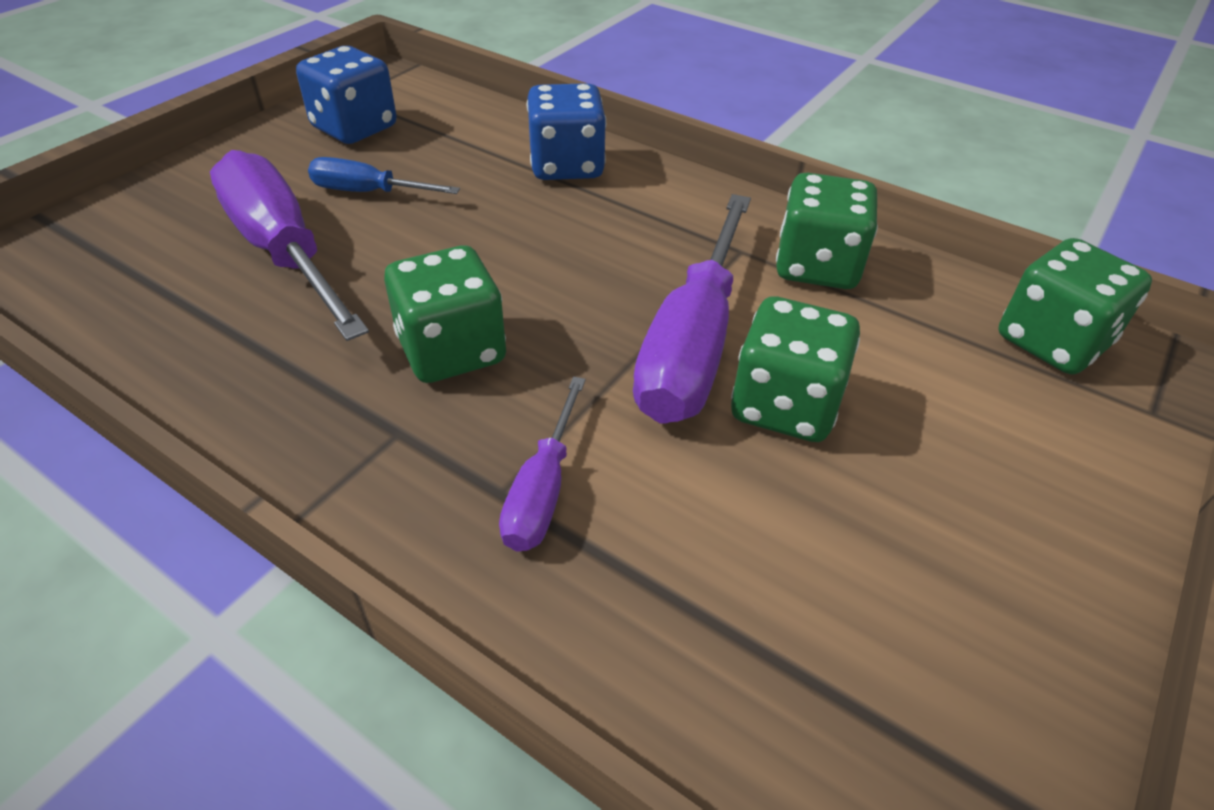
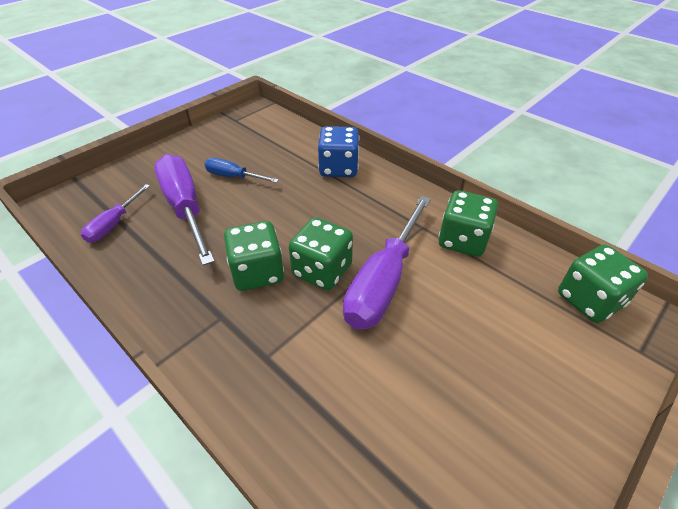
camera: 10 degrees right, 0 degrees up
blue dice [296,46,396,144] -> none
purple screwdriver [499,376,586,551] -> purple screwdriver moved to [81,184,150,243]
green dice [731,297,860,442] -> green dice moved to [289,217,353,290]

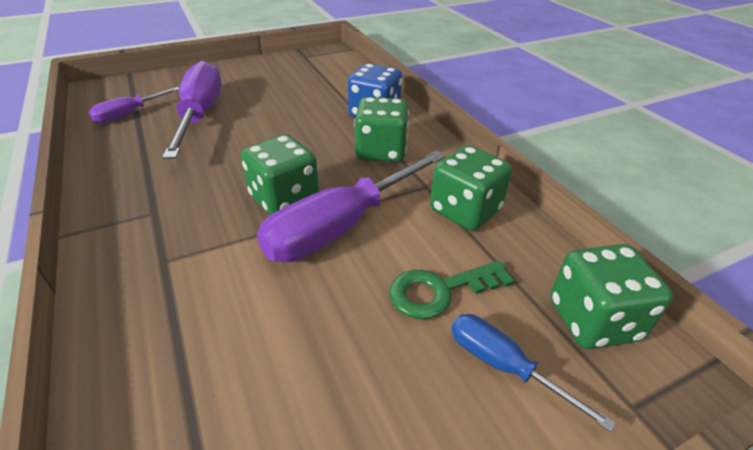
camera: 20 degrees right, 5 degrees down
blue screwdriver [204,158,279,183] -> blue screwdriver moved to [451,314,616,432]
green dice [224,221,284,291] -> green dice moved to [354,97,409,162]
none -> green key [389,261,514,319]

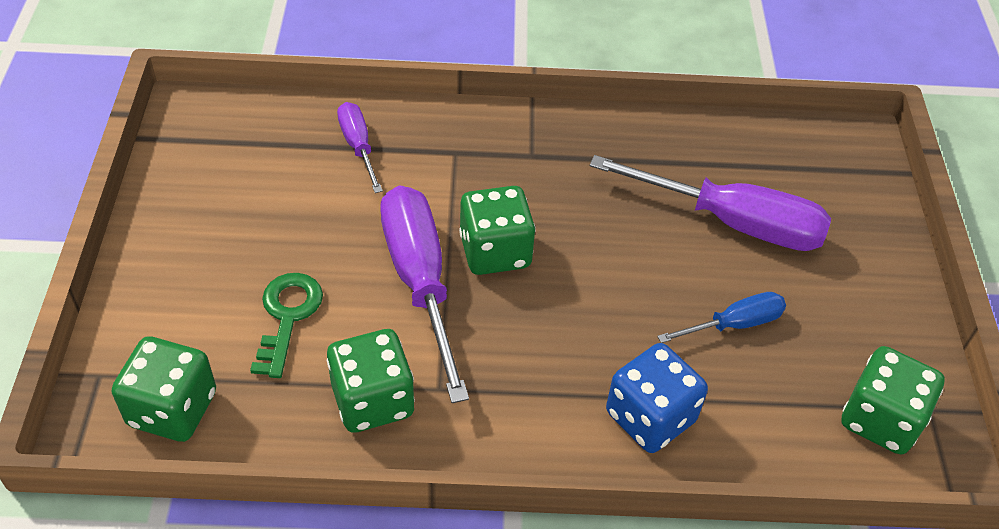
camera: 115 degrees right, 10 degrees up
purple screwdriver [89,87,179,123] -> purple screwdriver moved to [337,102,383,193]
green dice [354,97,409,162] -> green dice moved to [841,346,945,455]
blue screwdriver [451,314,616,432] -> blue screwdriver moved to [657,292,786,343]

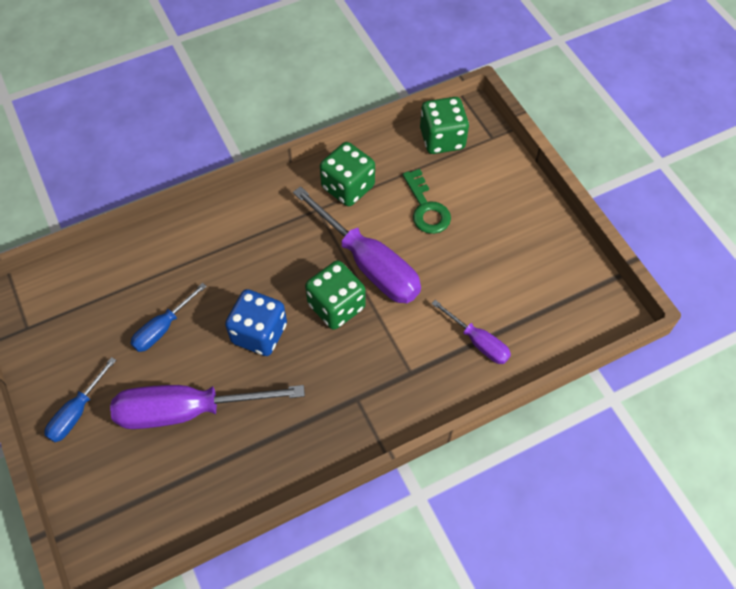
camera: 155 degrees right, 10 degrees up
blue dice [606,343,708,453] -> blue dice moved to [225,289,287,356]
green dice [841,346,945,455] -> none
none -> blue screwdriver [44,357,116,442]

